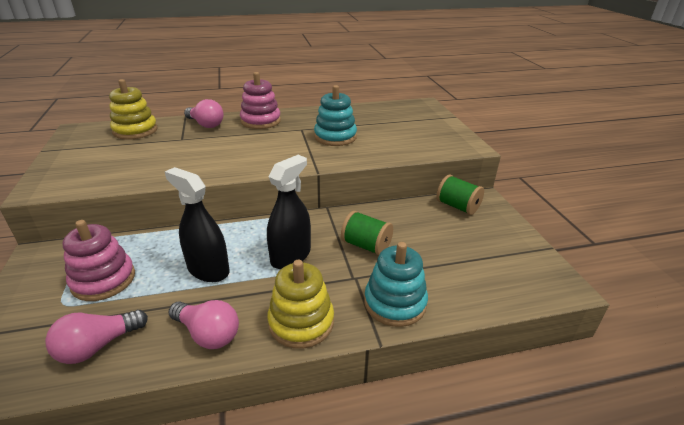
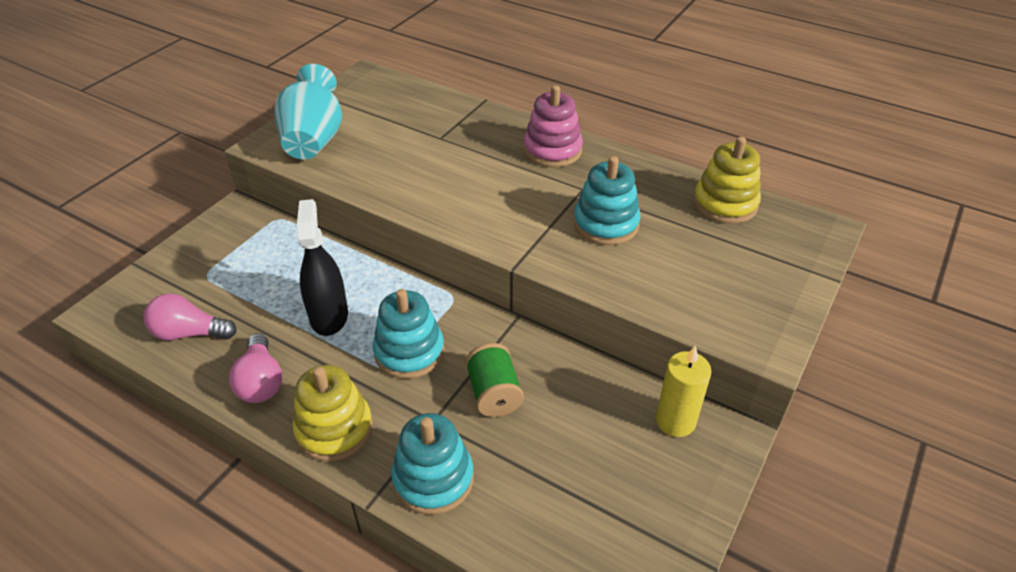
camera: 45 degrees right, 10 degrees up
pink stacking toy [63,220,135,301] -> none
yellow stacking toy [109,79,157,140] -> yellow stacking toy moved to [693,137,761,224]
pink light bulb [184,99,223,128] -> none
black spray bottle [267,155,311,269] -> turquoise stacking toy [373,289,445,379]
green spool [436,175,484,215] -> yellow candle [656,345,711,437]
none -> turquoise vase [275,64,342,159]

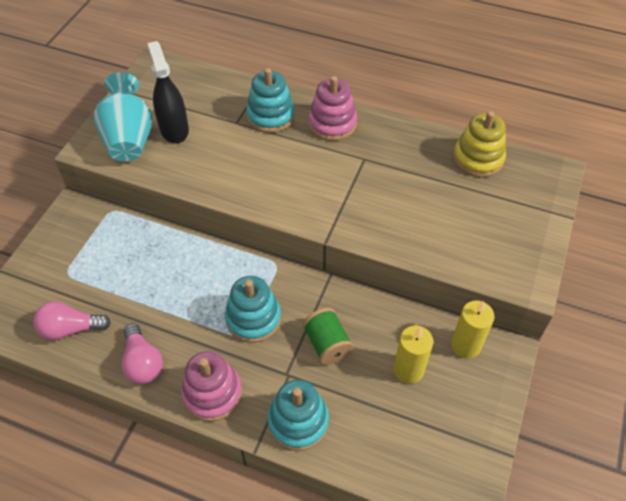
camera: 10 degrees left, 10 degrees up
yellow stacking toy [293,365,373,461] -> pink stacking toy [181,351,242,422]
black spray bottle [297,199,348,336] -> black spray bottle moved to [147,41,189,143]
turquoise stacking toy [574,156,641,245] -> turquoise stacking toy moved to [246,68,295,133]
none -> yellow candle [394,325,433,384]

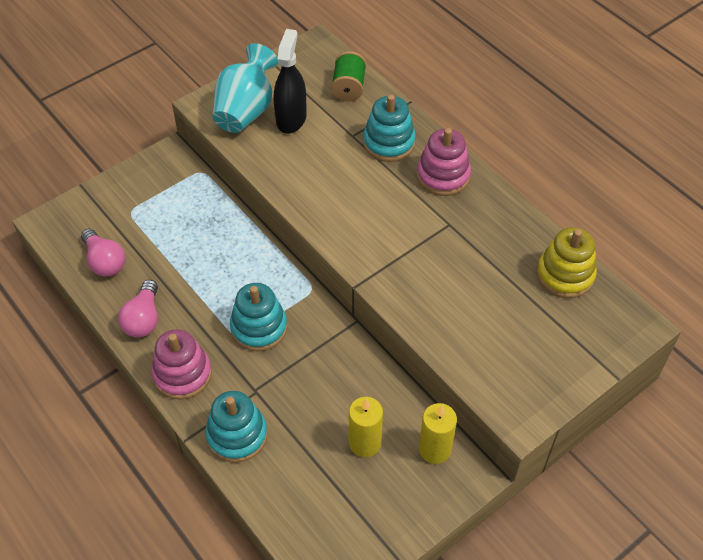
camera: 30 degrees right, 0 degrees up
pink light bulb [34,302,111,340] -> pink light bulb turned 150 degrees counterclockwise [81,229,125,277]
green spool [303,308,354,365] -> green spool moved to [331,51,366,101]

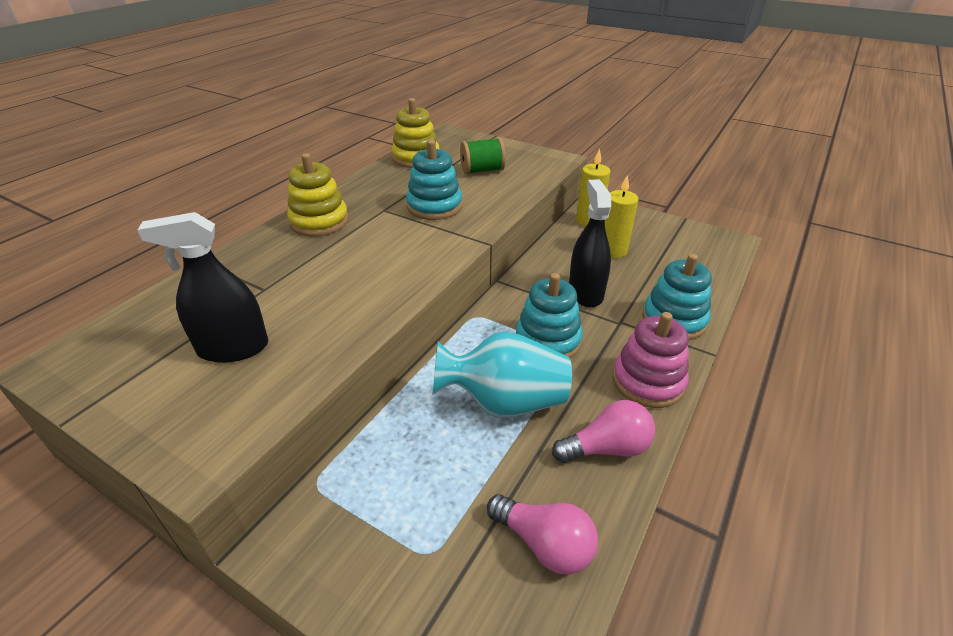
camera: 110 degrees left, 15 degrees down
pink light bulb [81,229,125,277] -> pink light bulb turned 90 degrees clockwise [487,494,598,575]
turquoise vase [212,43,278,133] -> turquoise vase moved to [432,331,572,418]
green spool [331,51,366,101] -> green spool moved to [460,138,506,174]
turquoise stacking toy [363,95,416,162] -> turquoise stacking toy moved to [406,140,462,220]
pink stacking toy [417,128,471,196] -> yellow stacking toy [287,153,349,237]
none -> black spray bottle [569,179,612,307]

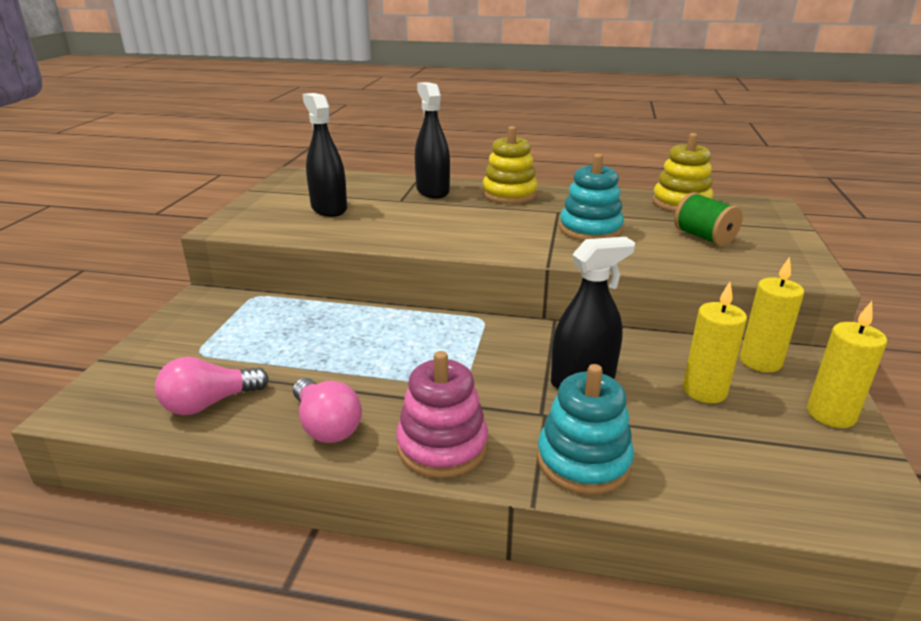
camera: 70 degrees right, 10 degrees down
turquoise vase [432,331,572,418] -> none
pink light bulb [487,494,598,575] -> pink light bulb turned 45 degrees clockwise [155,357,269,415]
turquoise stacking toy [516,273,583,358] -> none
none -> black spray bottle [415,82,450,199]
none -> yellow candle [807,301,887,428]

